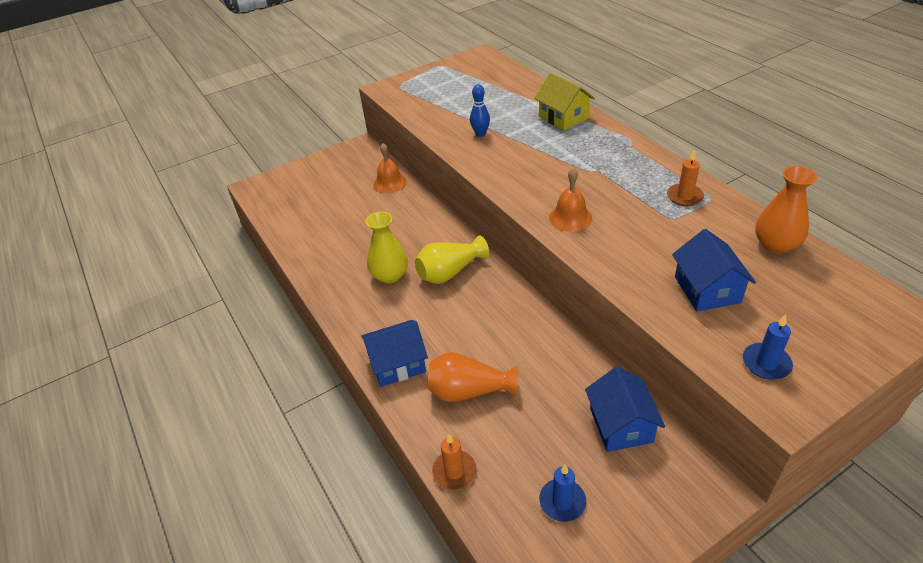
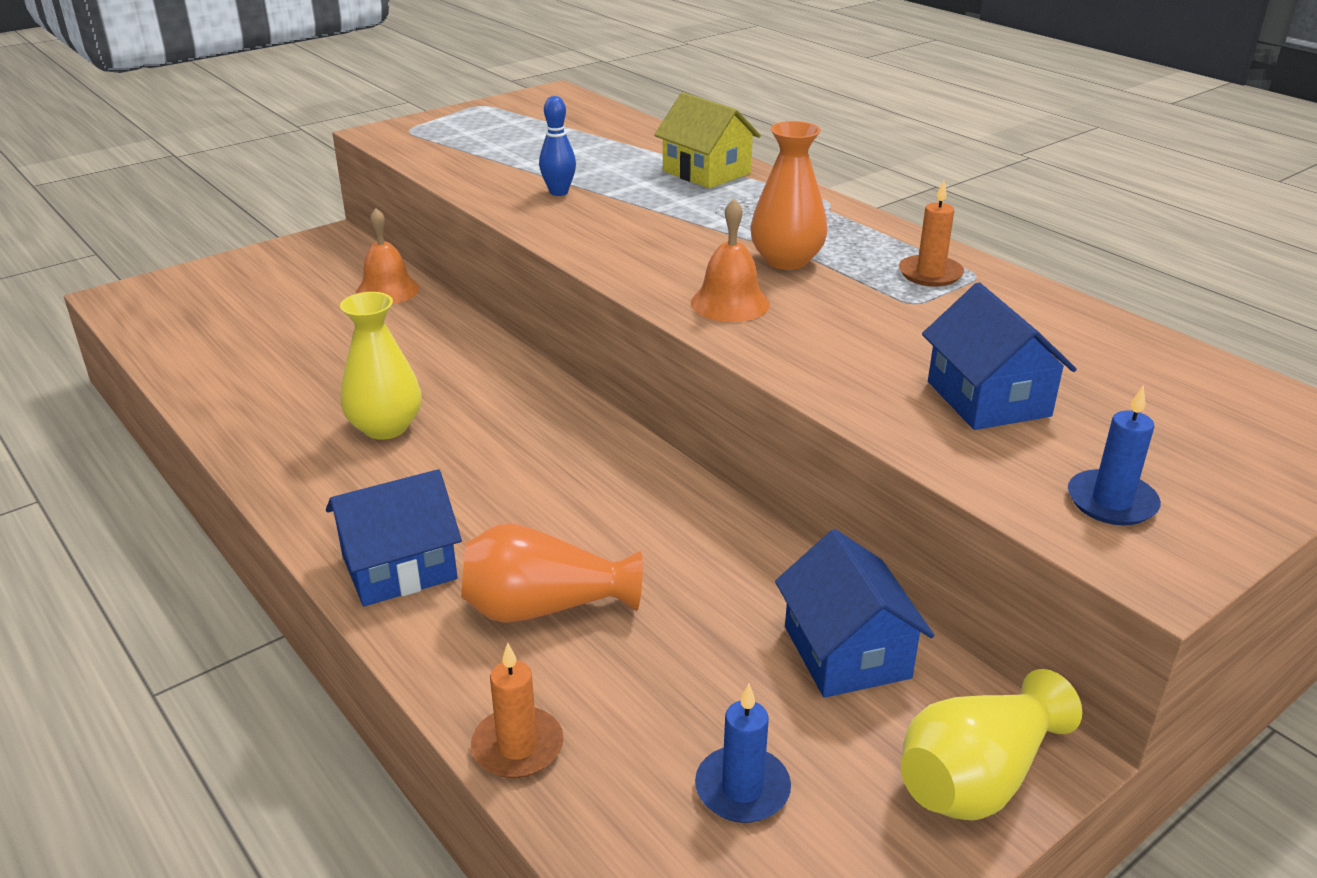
camera: 10 degrees left, 10 degrees down
yellow vase [415,235,489,284] -> yellow vase moved to [901,669,1082,821]
orange vase [755,166,817,254] -> orange vase moved to [750,121,828,270]

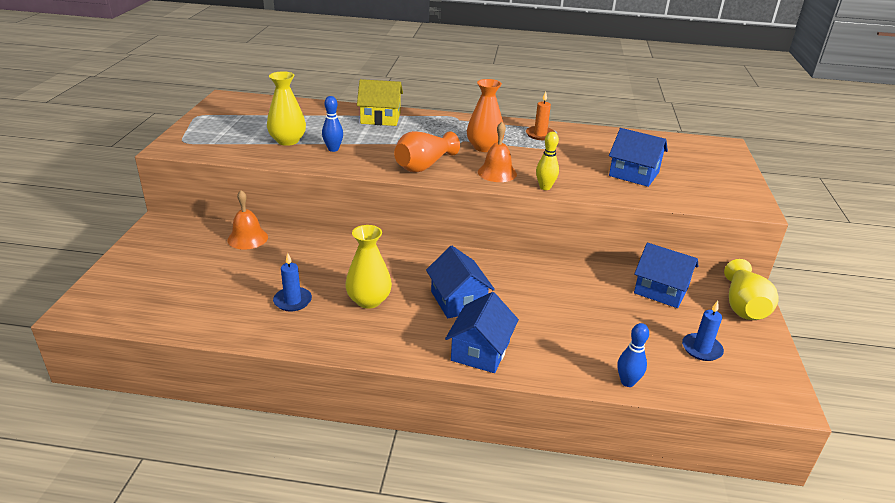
camera: 45 degrees left, 0 degrees up
orange vase [461,524,643,623] -> orange vase moved to [394,131,460,172]
orange candle [471,643,563,778] -> blue bowling pin [617,323,649,387]
blue candle [1068,386,1161,526] -> blue candle moved to [273,253,312,312]
none -> yellow vase [267,71,306,146]
none -> blue house [426,246,495,318]
none -> yellow bowling pin [536,132,559,190]

